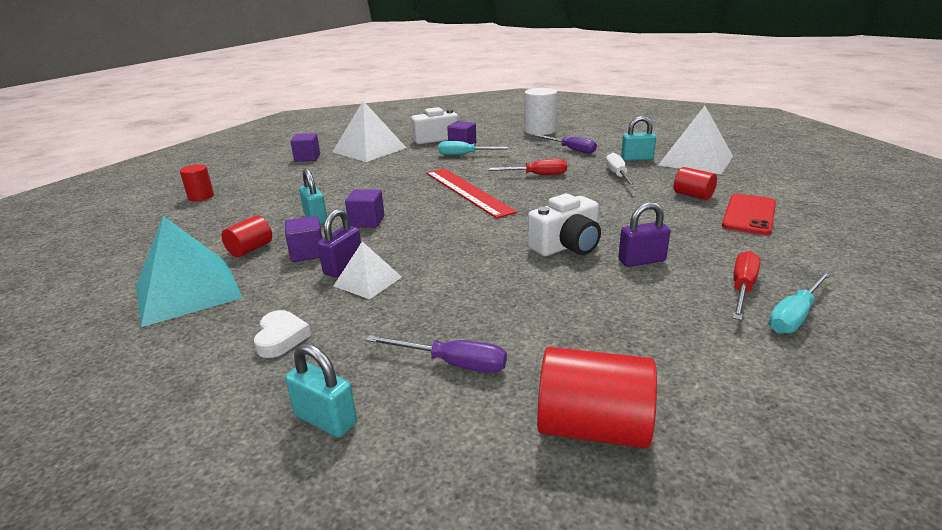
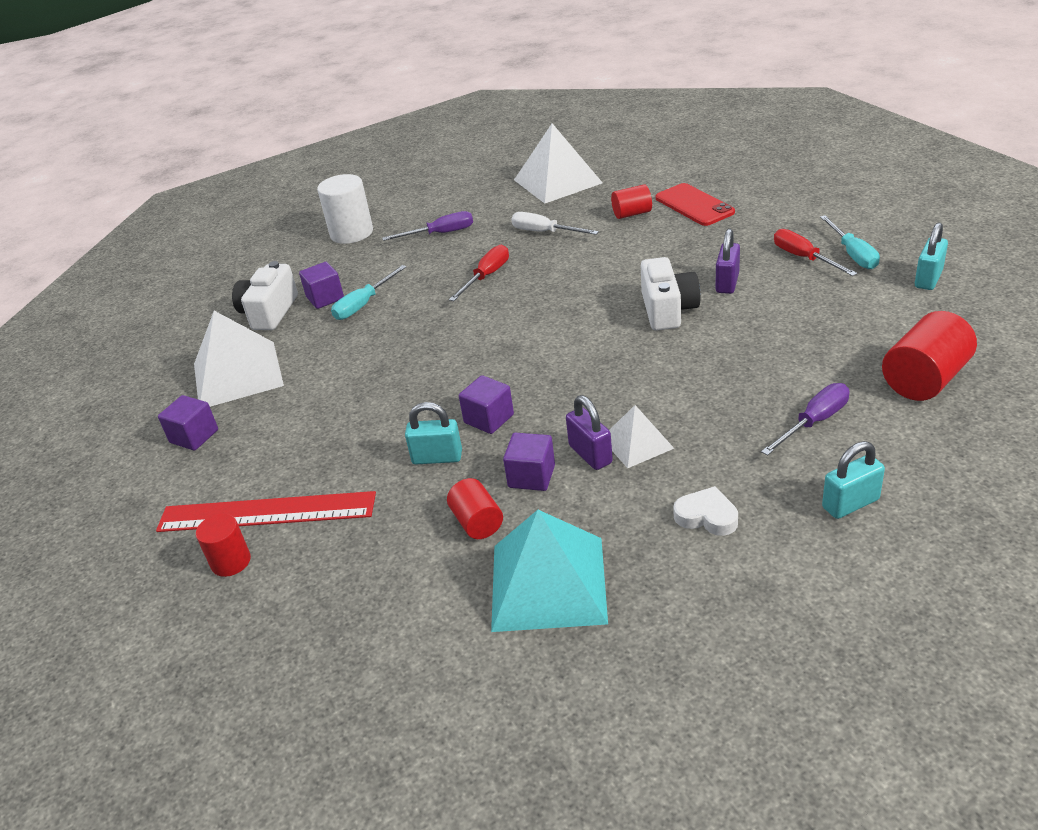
camera: 55 degrees left, 10 degrees up
red ruler [426,168,517,219] -> red ruler moved to [156,491,376,532]
turquoise padlock [621,116,656,161] -> turquoise padlock moved to [915,222,948,290]

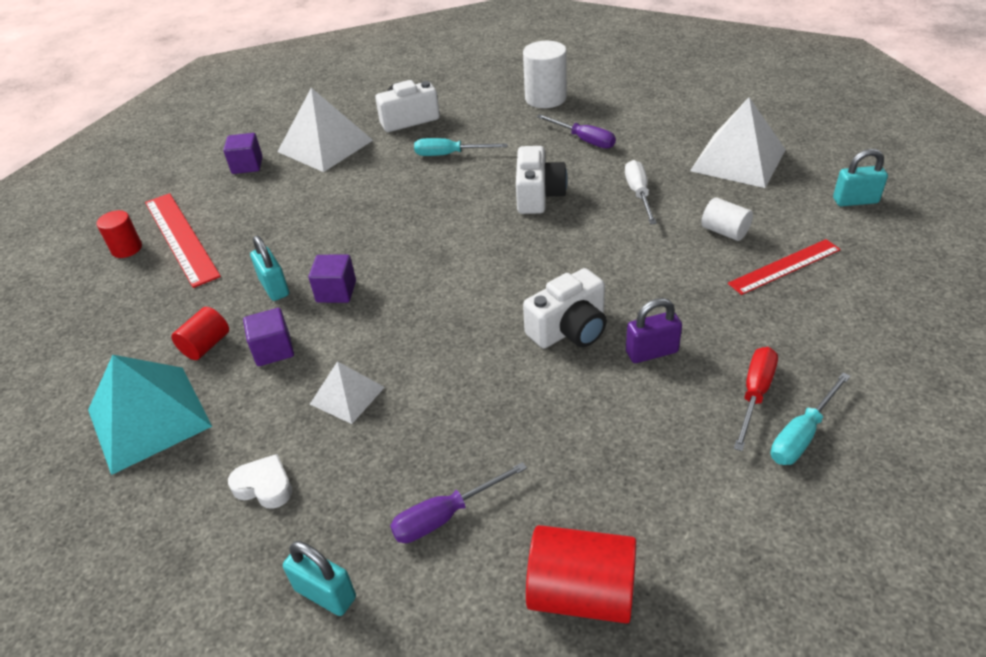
camera: 55 degrees right, 5 degrees up
purple cube [299,262,344,309] -> none
red screwdriver [449,245,509,301] -> white camera [516,146,568,214]
purple padlock [566,395,613,470] -> none
red cylinder [611,184,652,219] -> white cylinder [701,197,753,241]
red phone [655,183,735,226] -> red ruler [728,239,841,295]
white heart [673,486,738,536] -> white heart turned 60 degrees counterclockwise [228,454,292,509]
purple screwdriver [761,383,850,456] -> purple screwdriver turned 135 degrees clockwise [390,462,527,543]
turquoise padlock [915,222,948,290] -> turquoise padlock moved to [833,149,888,206]

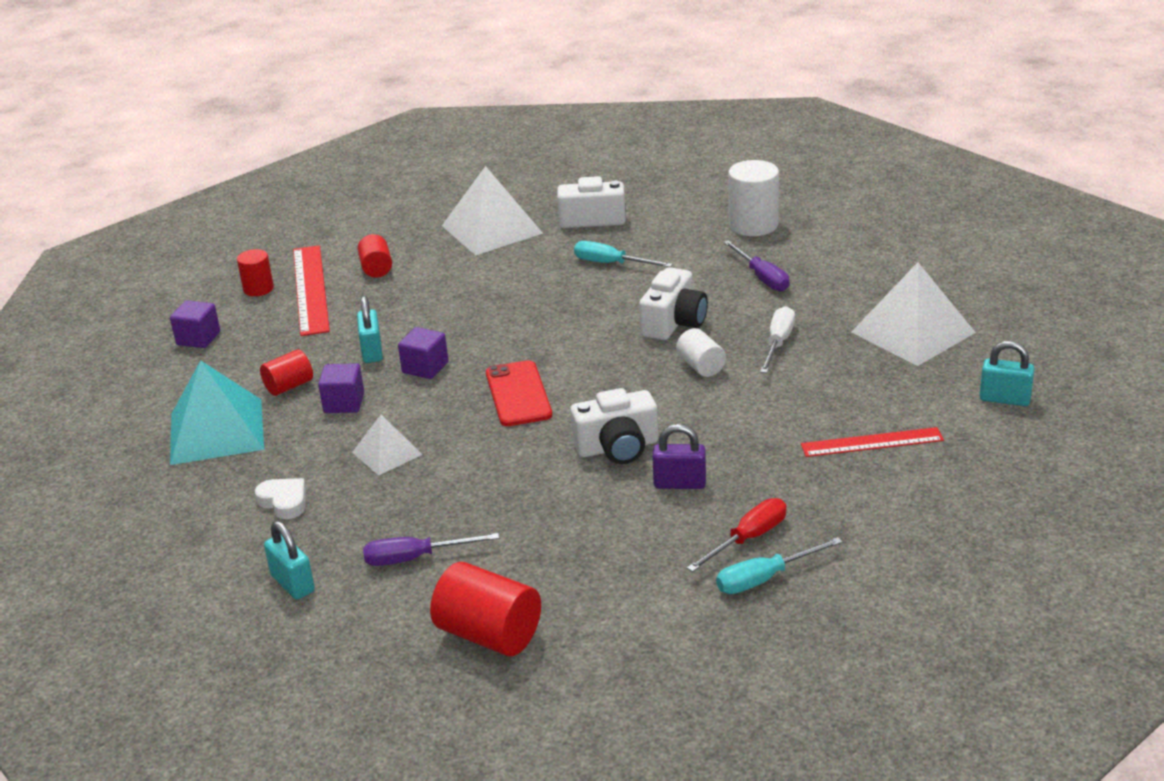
camera: 20 degrees right, 10 degrees down
purple cube [223,133,263,174] -> purple cube moved to [170,300,220,348]
white cylinder [701,197,753,241] -> white cylinder moved to [676,328,726,377]
none -> red cylinder [358,234,392,278]
none -> red phone [486,360,552,426]

